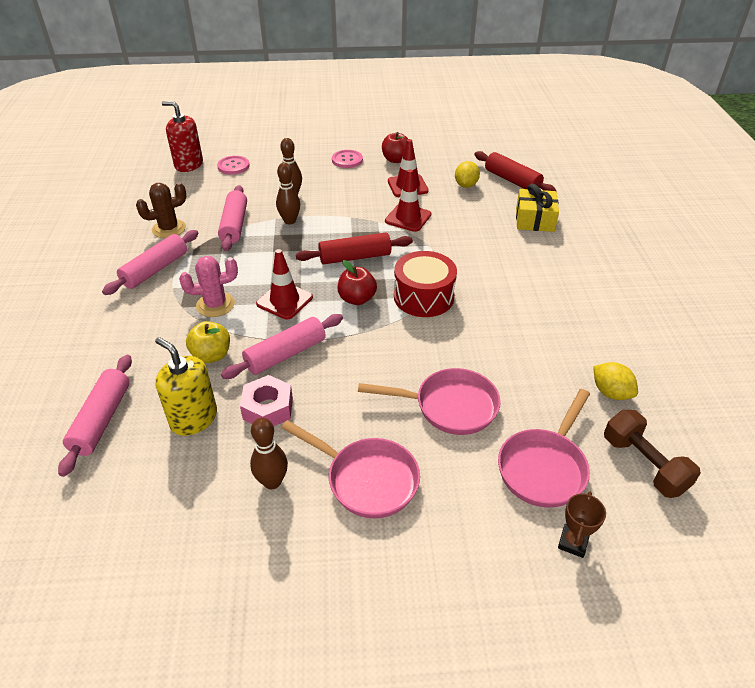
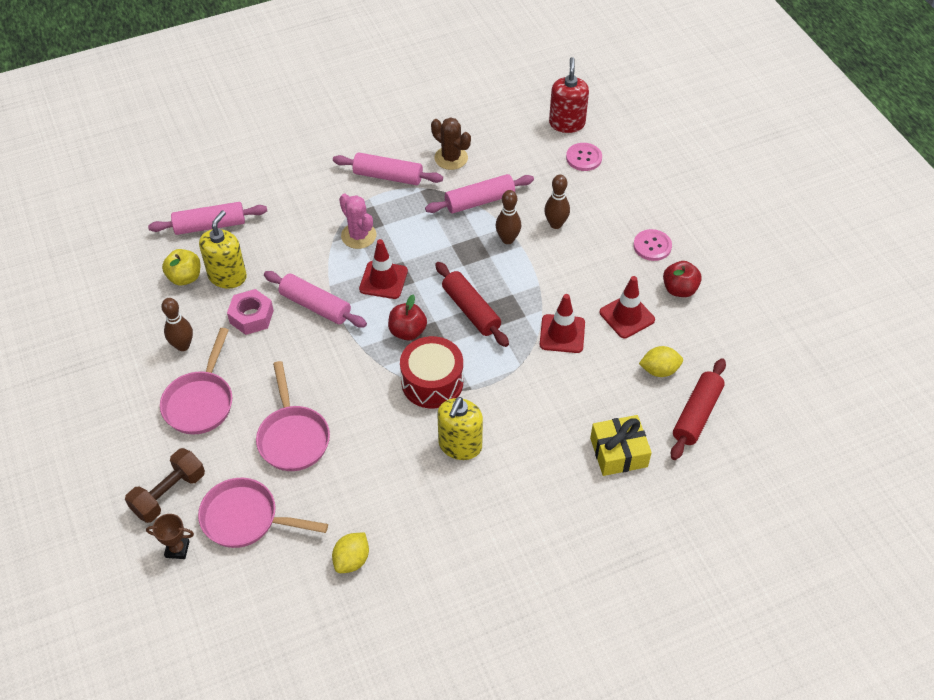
camera: 70 degrees right, 10 degrees up
yellow apple [186,321,230,363] -> yellow apple moved to [162,249,200,285]
brown dumbbell [604,410,701,498] -> brown dumbbell moved to [125,448,205,523]
none -> yellow soap dispenser [437,397,483,460]

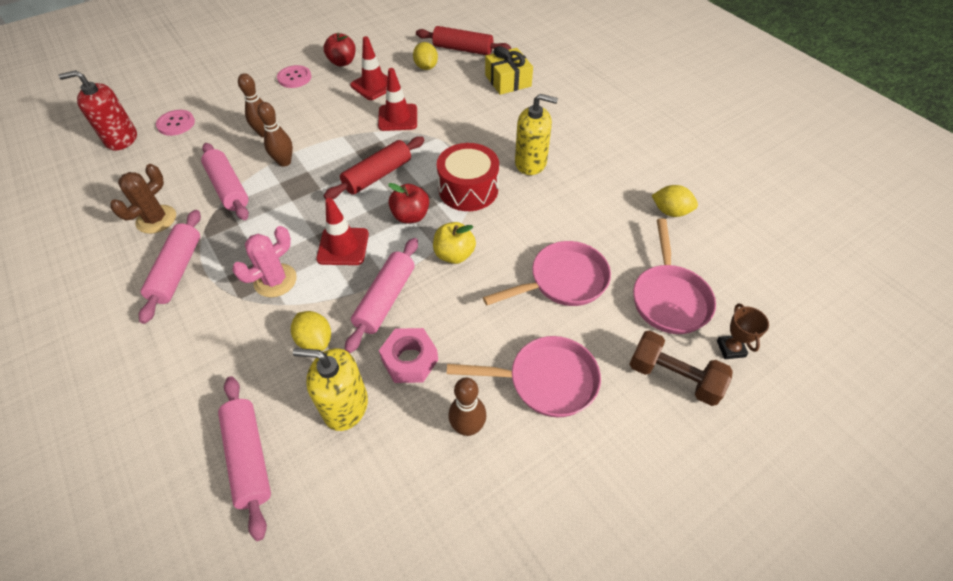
camera: 100 degrees left, 0 degrees up
yellow apple [162,249,200,285] -> yellow apple moved to [433,222,476,264]
none -> yellow lemon [291,311,331,351]

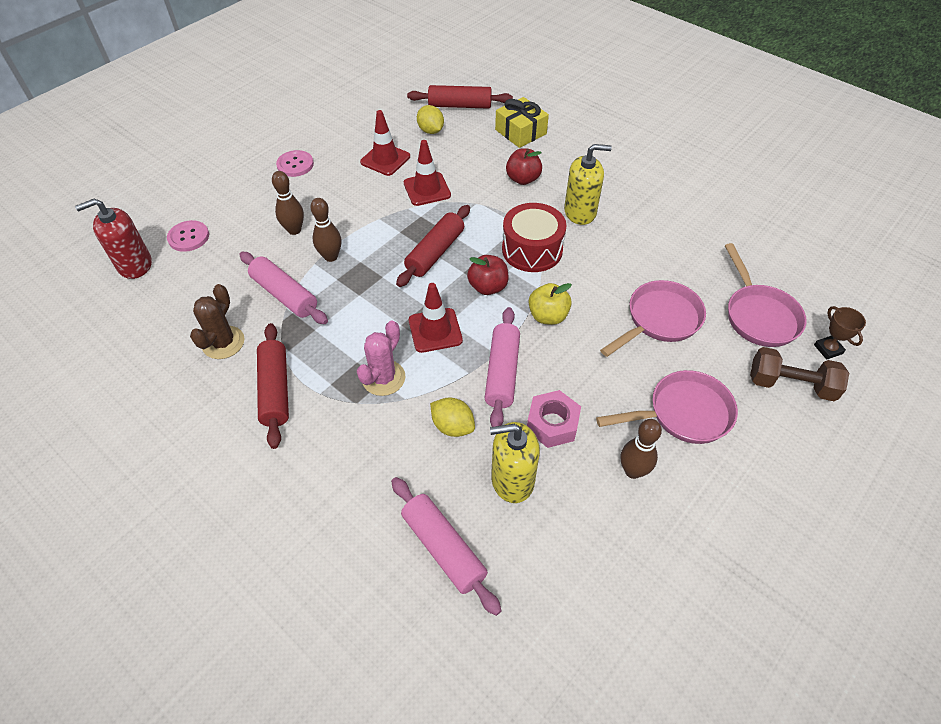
camera: 15 degrees left, 0 degrees up
pink rolling pin [139,210,201,324] -> red rolling pin [257,323,289,449]
red apple [324,33,356,66] -> red apple moved to [506,148,542,185]
yellow lemon [651,185,698,217] -> none

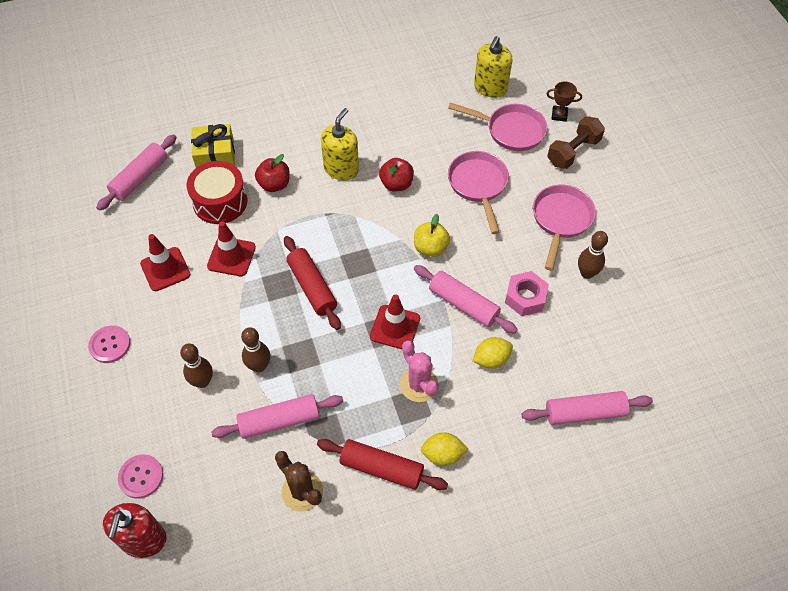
camera: 60 degrees left, 5 degrees up
red rolling pin [407,85,513,109] -> pink rolling pin [96,134,177,211]
yellow lemon [417,105,444,134] -> yellow lemon moved to [421,432,468,466]
red apple [467,255,509,295] -> red apple moved to [379,158,414,191]
yellow soap dispenser [490,422,540,503] -> yellow soap dispenser moved to [474,36,512,98]
red drum [502,203,567,272] -> red drum moved to [186,161,247,224]

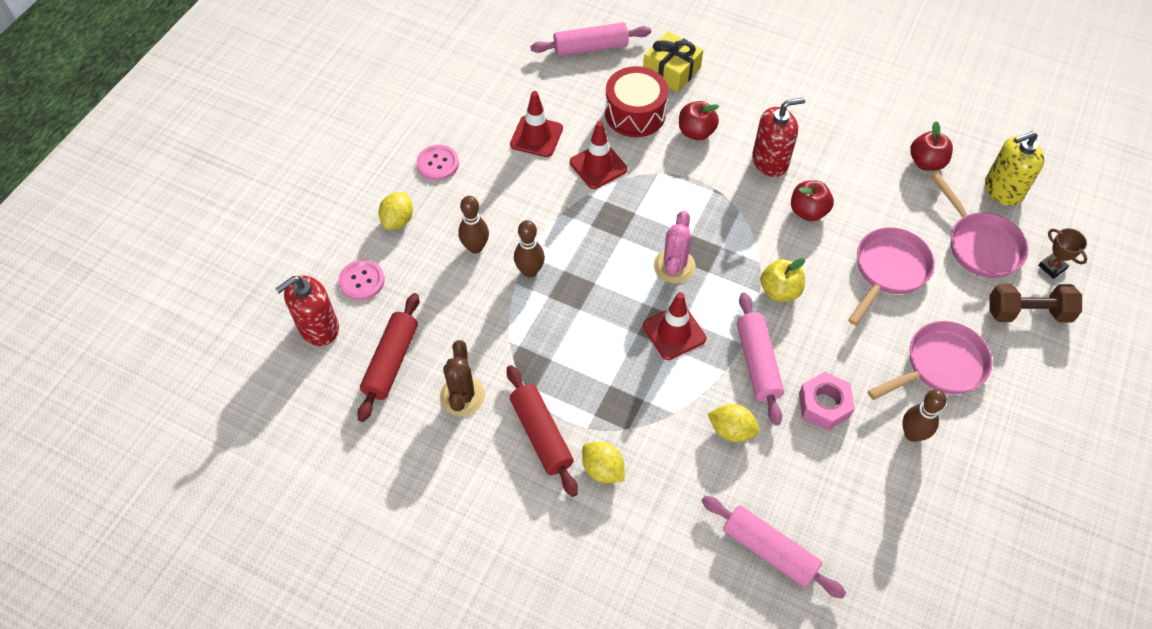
camera: 45 degrees right, 0 degrees up
pink rolling pin [211,394,343,439] -> none
red rolling pin [284,236,341,330] -> red rolling pin moved to [357,293,419,422]
yellow soap dispenser [321,108,359,181] -> red soap dispenser [752,98,805,177]
pink cactus [400,340,439,402] -> pink cactus moved to [654,211,696,283]
none -> yellow lemon [378,192,413,230]
none -> red apple [910,121,953,171]

